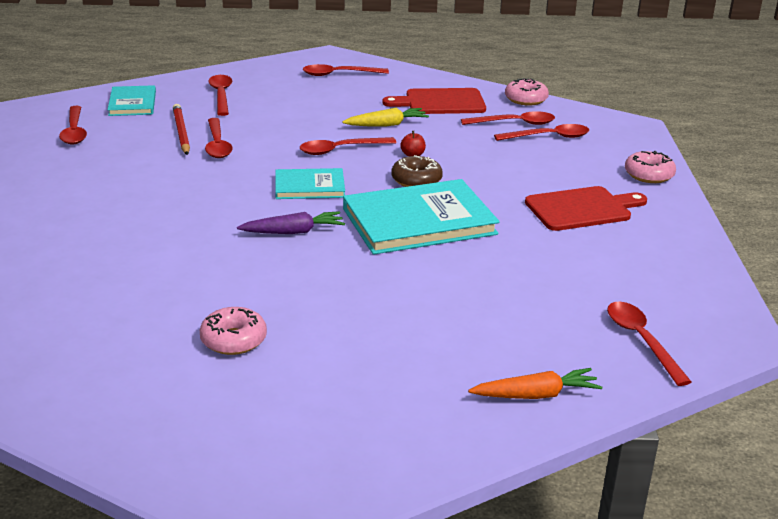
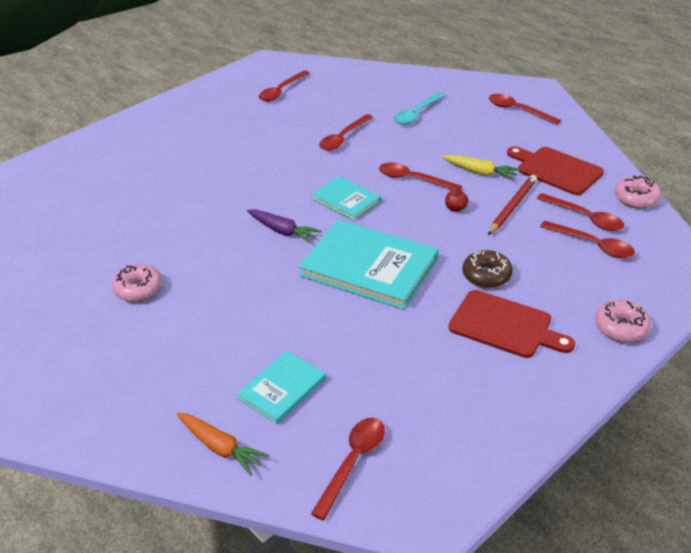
camera: 50 degrees right, 10 degrees up
turquoise book [108,85,156,116] -> turquoise book moved to [237,350,326,424]
red pencil [173,104,190,155] -> red pencil moved to [488,175,537,235]
red spoon [208,75,232,116] -> none
brown donut [391,155,443,187] -> brown donut moved to [462,250,512,288]
none -> turquoise spoon [394,92,446,124]

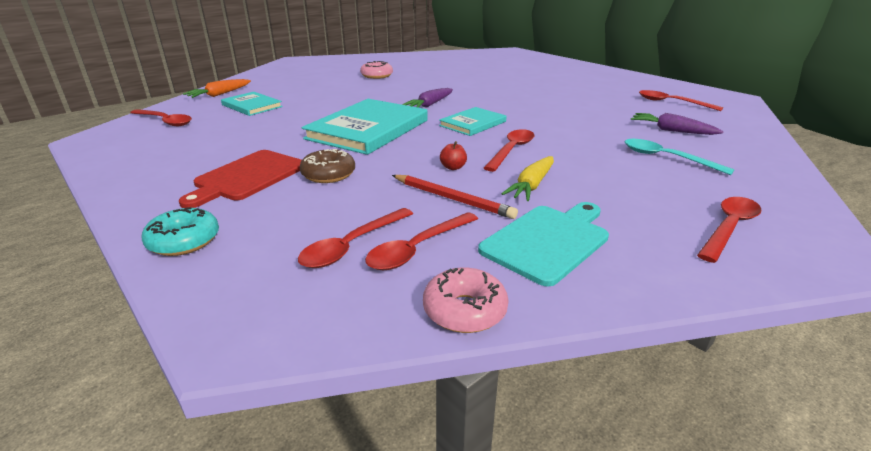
camera: 90 degrees right, 10 degrees down
red spoon [319,114,373,151] -> none
red cutting board [507,146,604,195] -> turquoise cutting board [478,202,609,287]
pink donut [595,300,651,342] -> turquoise donut [142,207,219,256]
none -> purple carrot [631,113,724,135]

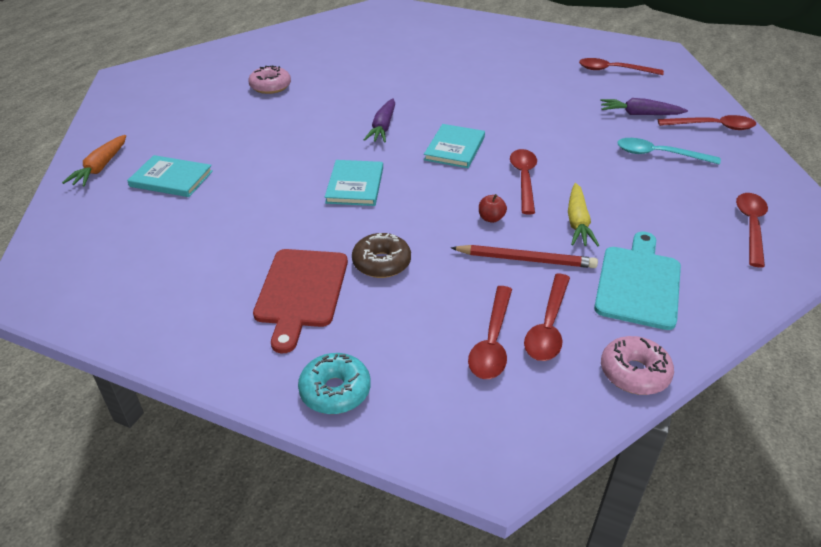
camera: 25 degrees left, 10 degrees up
red spoon [130,109,192,126] -> red spoon moved to [658,115,756,130]
turquoise book [302,99,428,155] -> turquoise book [325,160,383,206], size x0.55

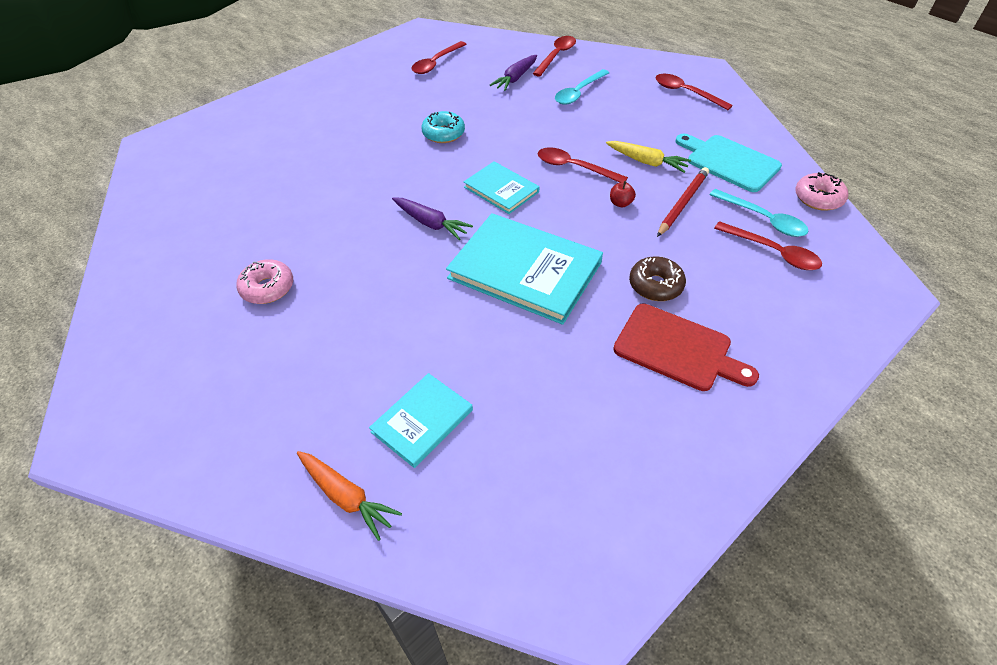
camera: 65 degrees left, 10 degrees up
turquoise donut [298,353,371,414] -> turquoise donut moved to [421,111,465,143]
turquoise book [325,160,383,206] -> turquoise book [446,213,603,325], size x1.82
red spoon [524,274,570,361] -> turquoise spoon [709,189,808,237]

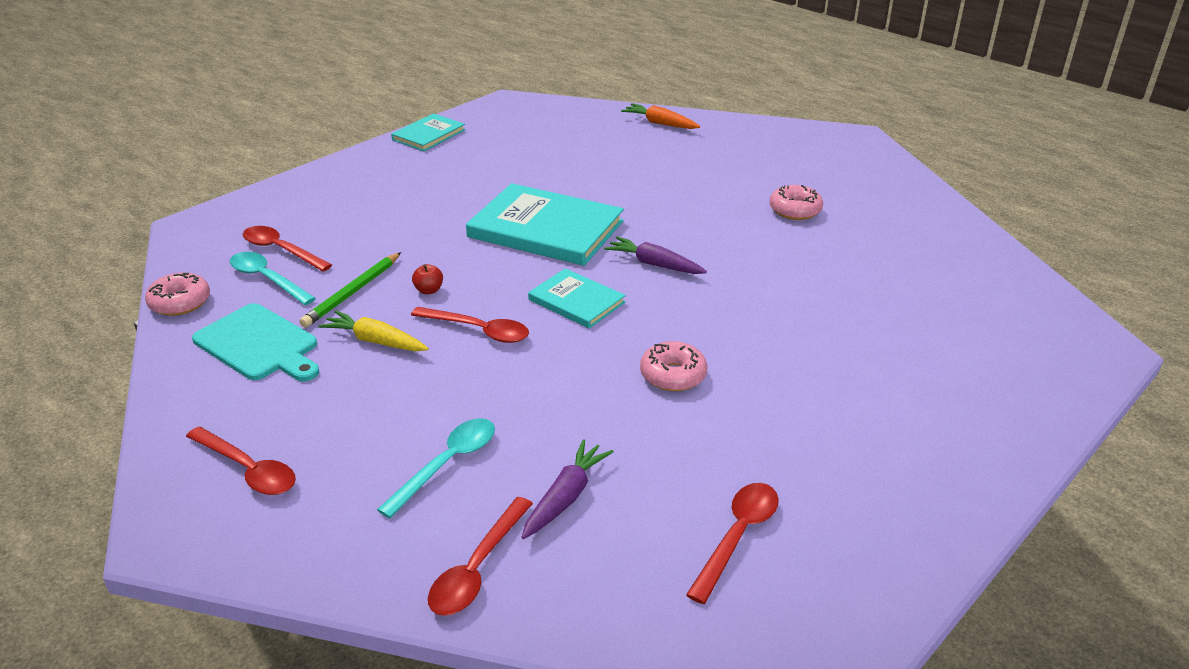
camera: 175 degrees right, 15 degrees down
turquoise book [369,373,473,468] -> turquoise book moved to [391,113,465,151]
turquoise donut [421,111,465,143] -> pink donut [640,341,707,391]
red cutting board [613,304,759,391] -> none
brown donut [629,256,686,301] -> none
red pencil [657,167,709,237] -> green pencil [300,252,401,327]

